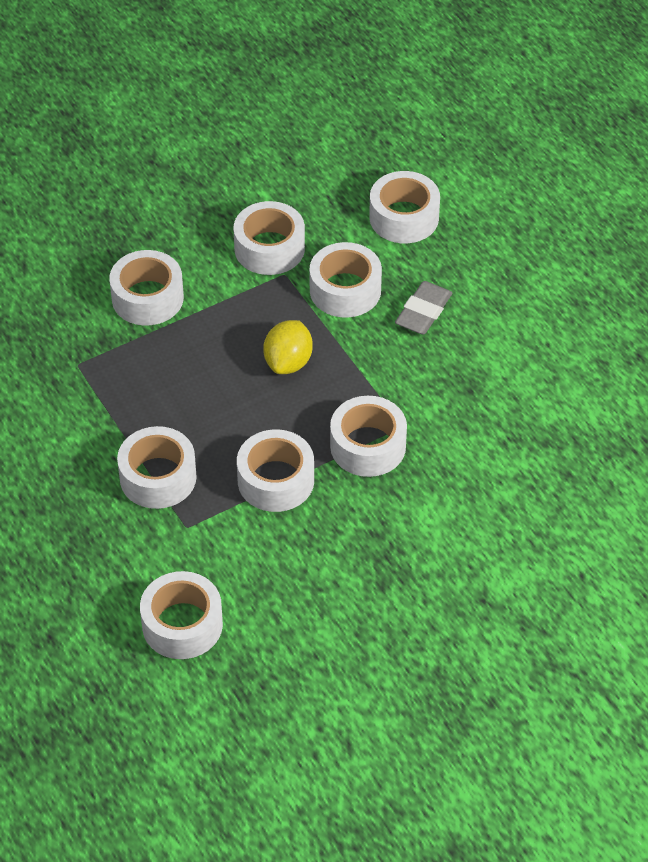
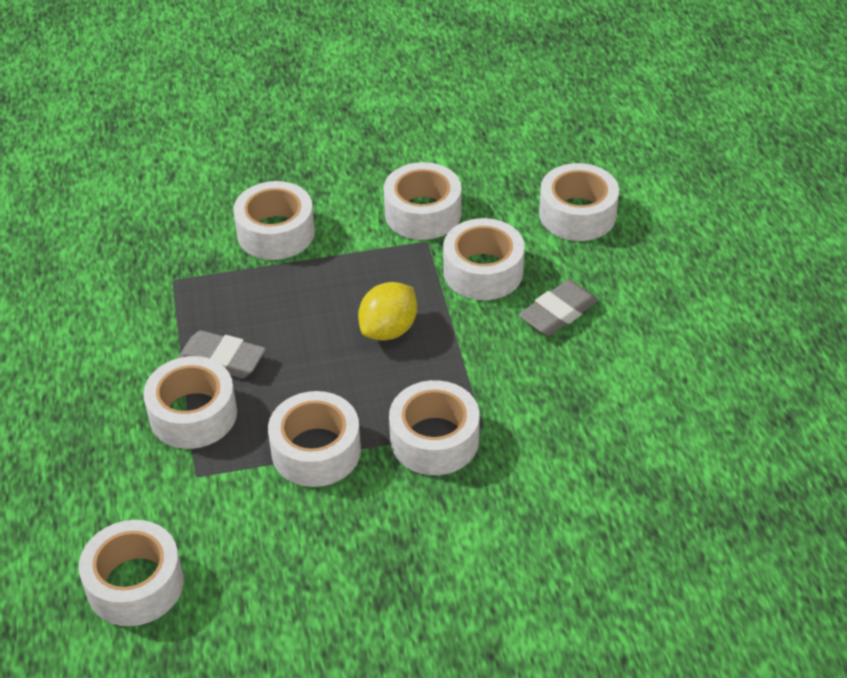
camera: 20 degrees right, 5 degrees down
none -> grey eraser [178,330,266,378]

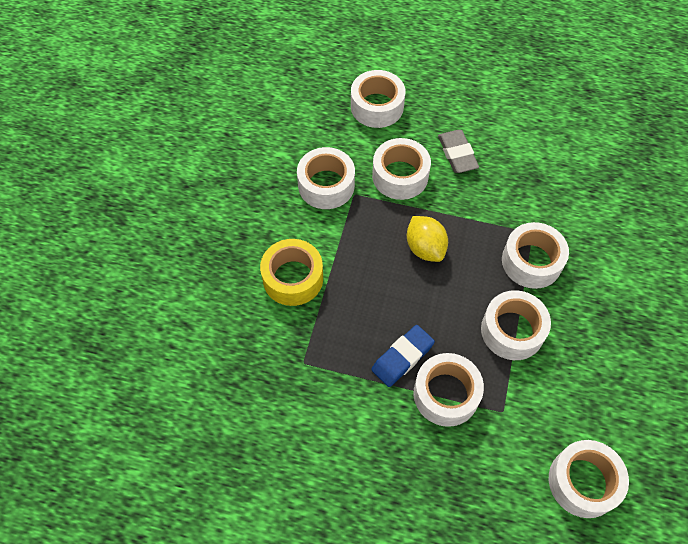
camera: 65 degrees left, 15 degrees up
grey eraser [178,330,266,378] -> blue eraser [371,325,435,387]
white tape [233,181,315,260] -> yellow tape [260,239,323,306]

